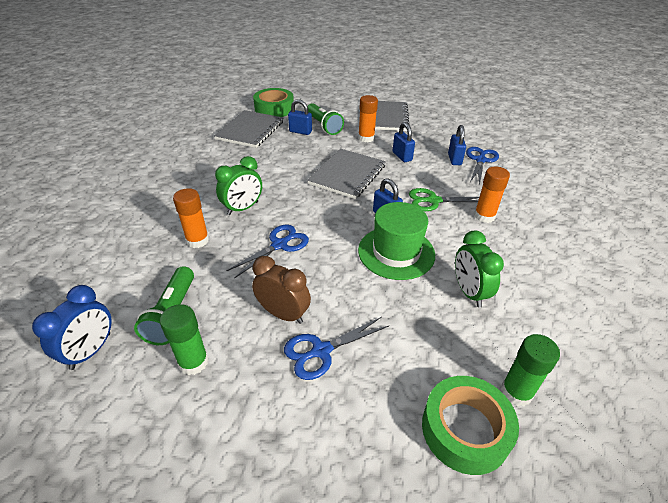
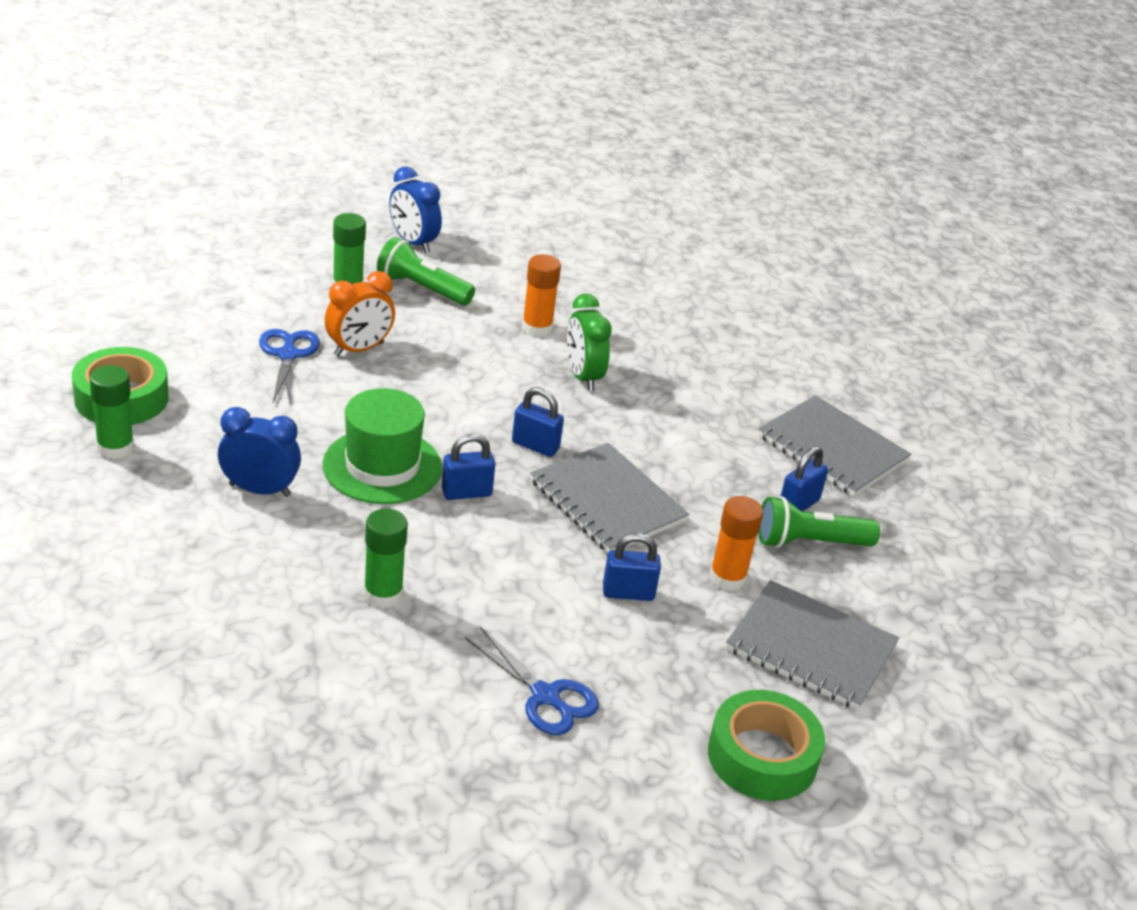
camera: 110 degrees right, 5 degrees down
blue scissors [226,225,309,278] -> none
brown clock [252,256,311,324] -> orange clock [325,271,395,356]
green tape [253,88,294,117] -> green tape moved to [708,690,825,801]
green scissors [409,188,479,211] -> none
blue padlock [448,125,466,165] -> blue padlock moved to [512,387,564,457]
green clock [455,231,504,307] -> blue clock [218,407,301,497]
orange glue stick [474,166,510,223] -> green glue stick [364,508,408,608]

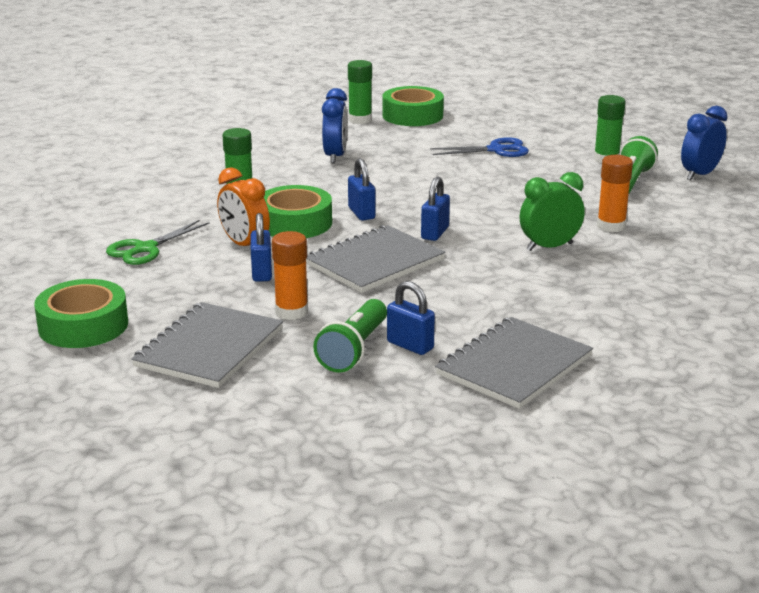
camera: 90 degrees right, 10 degrees down
green hat [322,388,442,504] -> none
orange clock [325,271,395,356] -> orange clock moved to [217,167,270,246]
blue scissors [465,627,599,735] -> green scissors [106,220,209,265]
green flashlight [758,496,880,548] -> green flashlight turned 150 degrees counterclockwise [313,299,387,373]
none -> green tape [264,185,332,238]

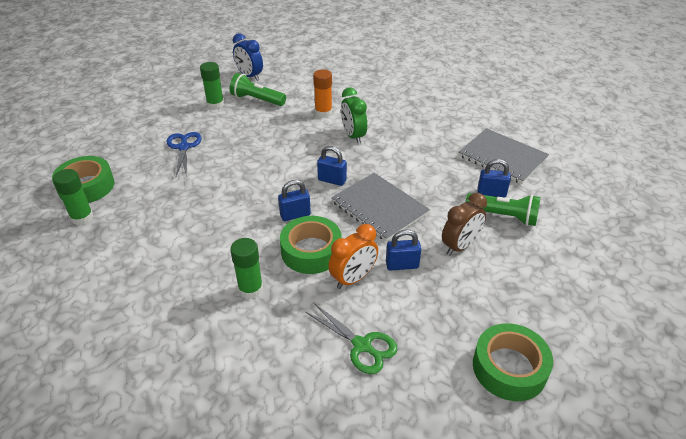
camera: 90 degrees left, 15 degrees up
grey notebook [131,302,283,388] -> none
orange glue stick [272,231,308,320] -> brown clock [442,193,487,255]
blue clock [322,88,348,163] -> none
blue padlock [387,281,435,355] -> blue padlock turned 60 degrees clockwise [477,159,511,198]

